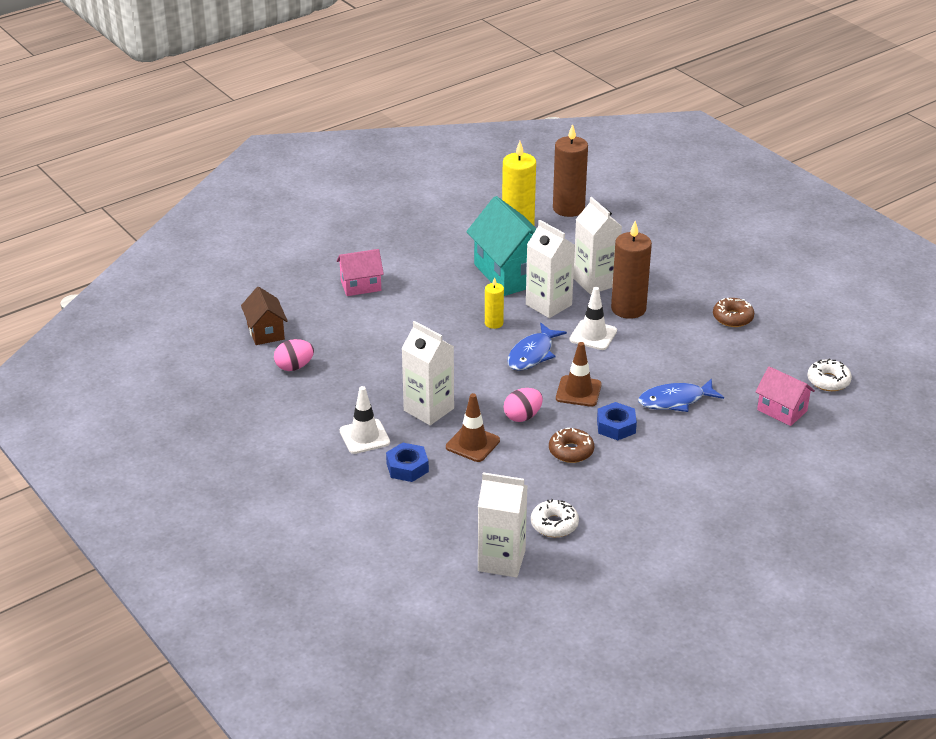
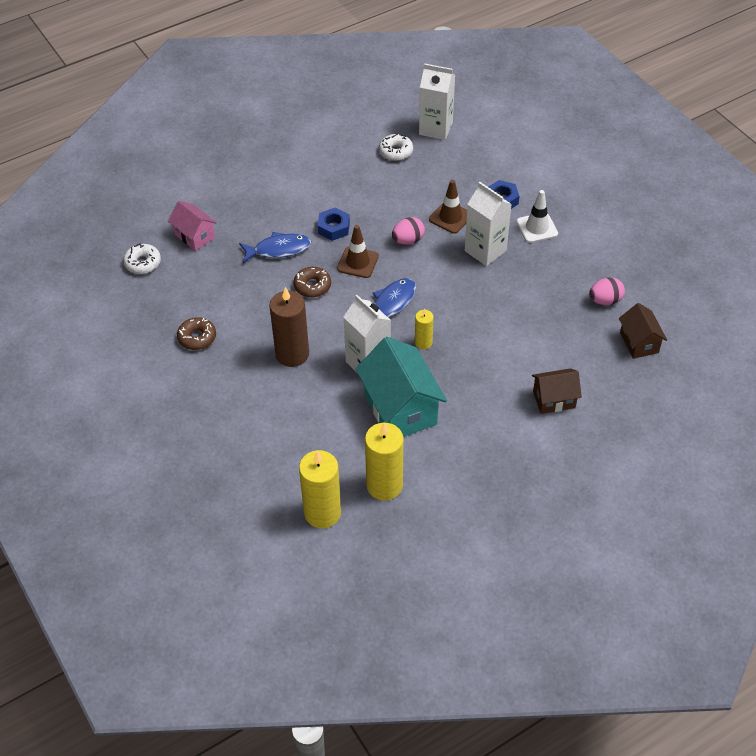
camera: 175 degrees left, 15 degrees up
pink house [337,249,384,296] -> brown house [532,368,582,414]
brown donut [549,428,594,463] -> brown donut moved to [293,267,331,298]
brown candle [553,124,588,217] -> yellow candle [299,450,341,528]
white traffic cone [570,287,617,350] -> none
white carton [573,197,622,295] -> none

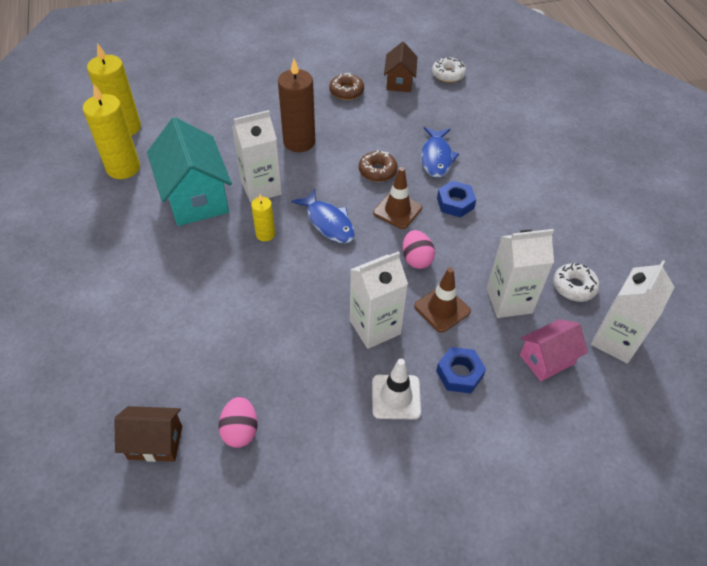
camera: 105 degrees right, 0 degrees up
pink house [168,201,217,251] -> pink house moved to [520,319,588,381]
turquoise house [355,337,447,437] -> turquoise house turned 75 degrees clockwise [147,117,232,226]
brown house [532,368,582,414] -> brown house moved to [384,42,418,92]
none -> white carton [487,229,554,318]

